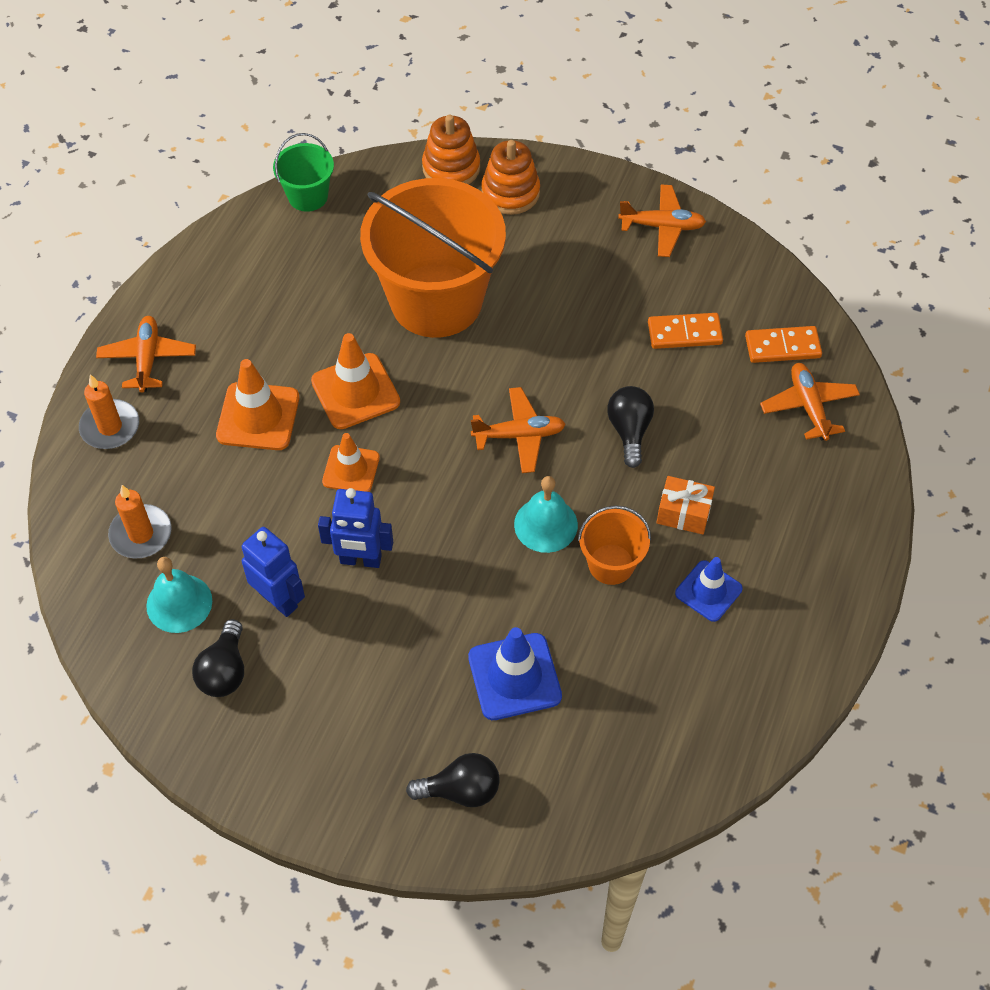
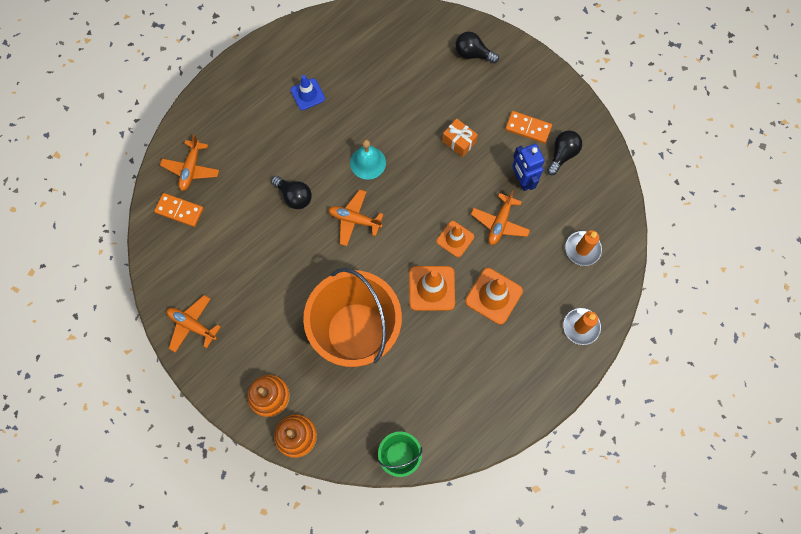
camera: 155 degrees left, 15 degrees up
orange plane [96,316,196,393] -> orange plane moved to [471,190,530,245]
turquoise bell [146,557,212,633] -> none
blue robot [318,488,393,568] -> none
blue traffic cone [468,627,562,720] -> none
orange bucket [578,506,651,585] -> none
black light bulb [607,386,654,468] -> black light bulb turned 75 degrees counterclockwise [271,176,312,209]
orange domino [648,313,723,349] -> orange domino moved to [505,111,552,143]
orange gift [656,476,715,534] -> orange gift moved to [442,119,478,157]

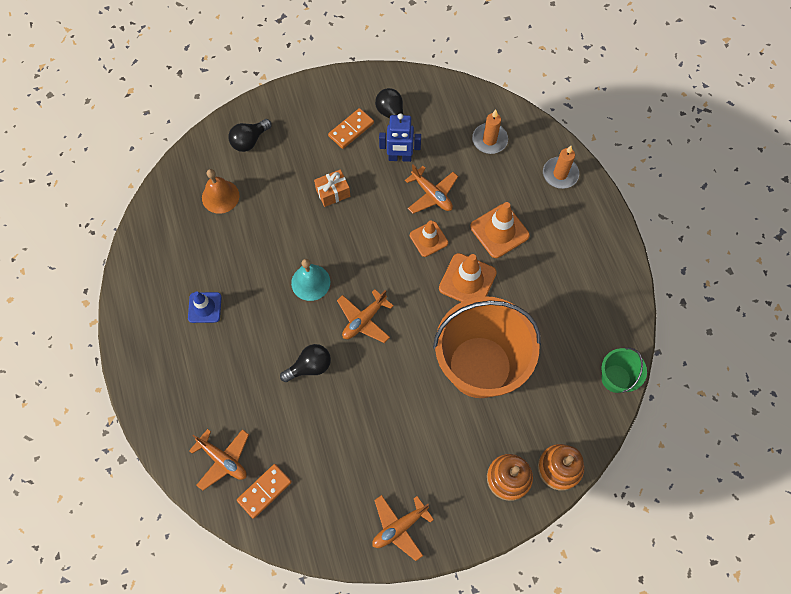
camera: 65 degrees left, 5 degrees down
none -> orange bell [202,169,240,214]

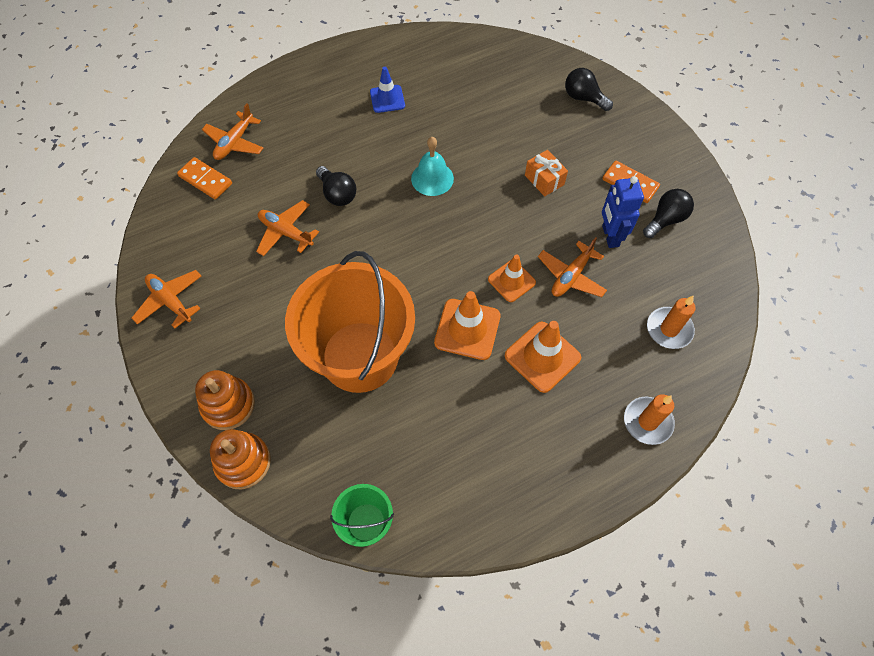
camera: 80 degrees right, 5 degrees down
orange bell [202,169,240,214] -> none
orange plane [337,289,393,343] -> orange plane moved to [256,200,319,256]

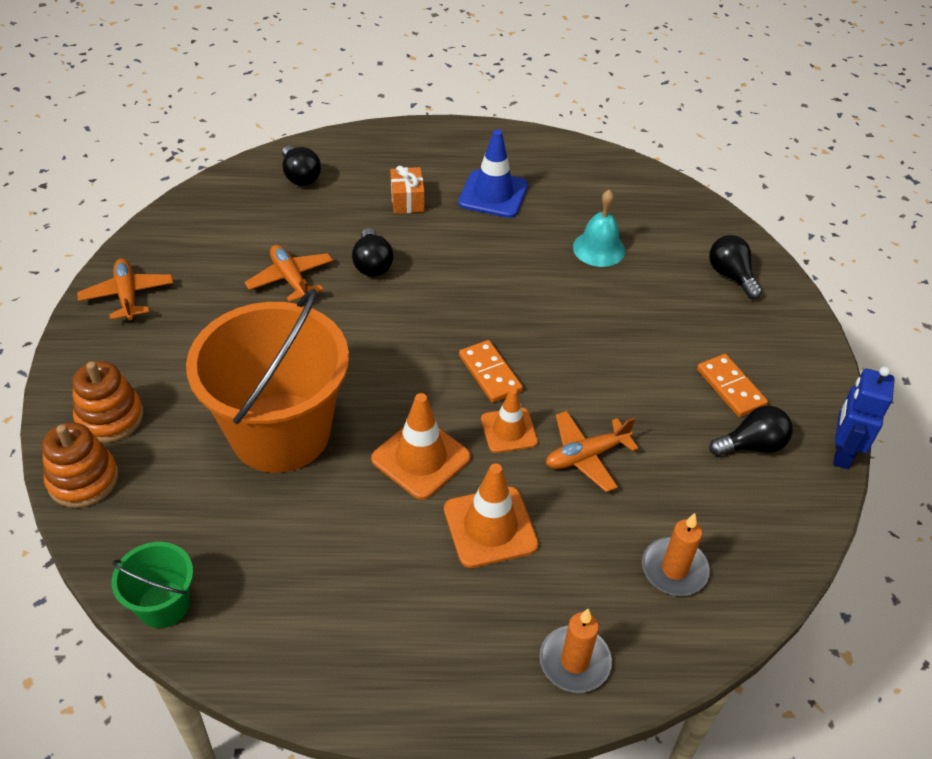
camera: 25 degrees right, 15 degrees down
orange domino [177,157,232,199] -> orange domino moved to [459,340,523,403]
orange plane [202,103,263,160] -> black light bulb [282,145,321,186]
blue traffic cone [370,67,405,113] -> blue traffic cone [458,129,528,218], size x1.50
turquoise bell [411,137,454,196] -> turquoise bell moved to [573,190,625,267]
orange gift [525,150,568,196] -> orange gift moved to [390,166,425,214]
blue robot [602,176,644,248] -> blue robot moved to [833,366,895,469]

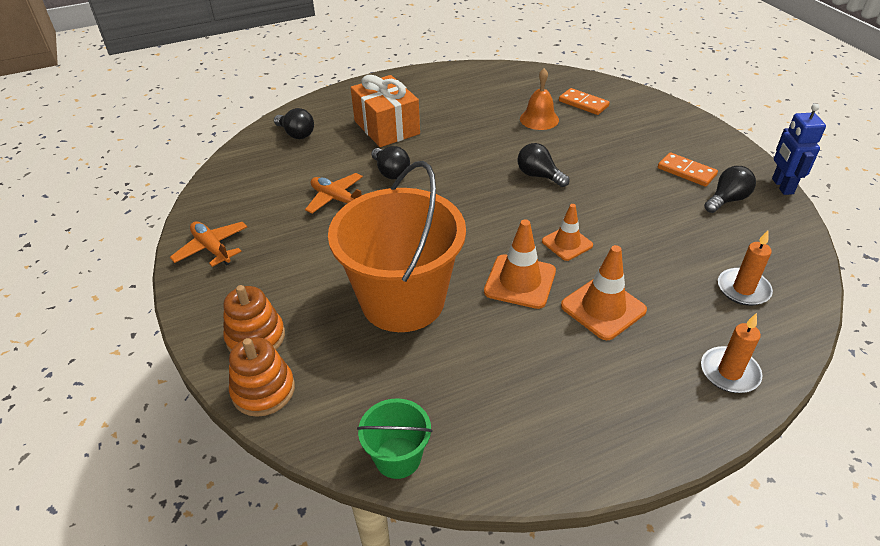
camera: 20 degrees left, 5 degrees down
orange gift [390,166,425,214] -> orange gift [351,75,420,147], size x1.92
blue traffic cone [458,129,528,218] -> none
orange domino [459,340,523,403] -> orange domino moved to [559,88,610,115]
orange plane [546,411,638,492] -> none
turquoise bell [573,190,625,267] -> orange bell [520,68,559,130]
black light bulb [709,235,762,299] -> black light bulb moved to [518,143,569,187]

